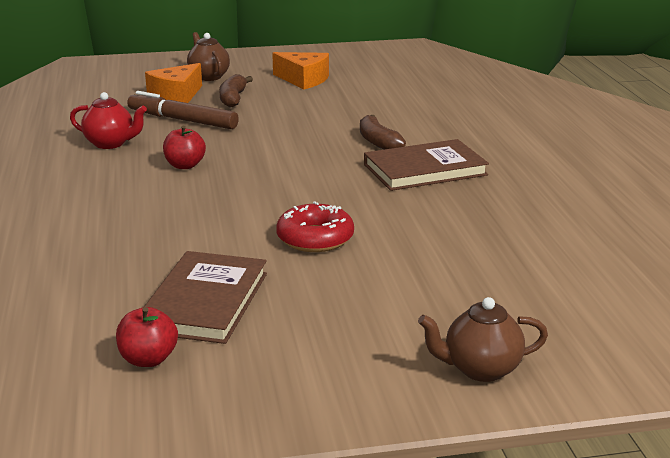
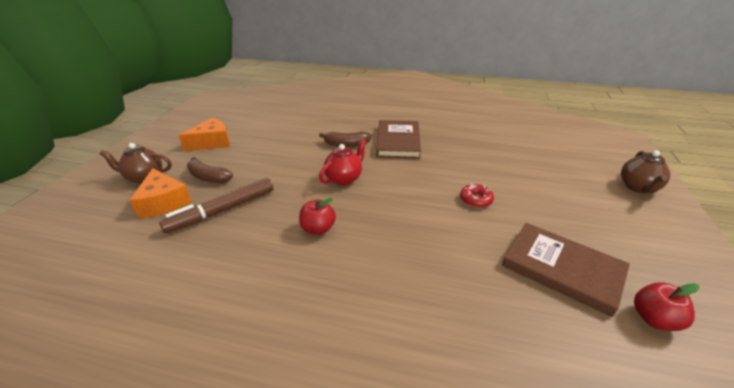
camera: 65 degrees left, 10 degrees up
red teapot [70,92,147,149] -> red teapot moved to [319,139,367,186]
red donut [276,201,354,252] -> red donut [460,183,494,208], size x0.64

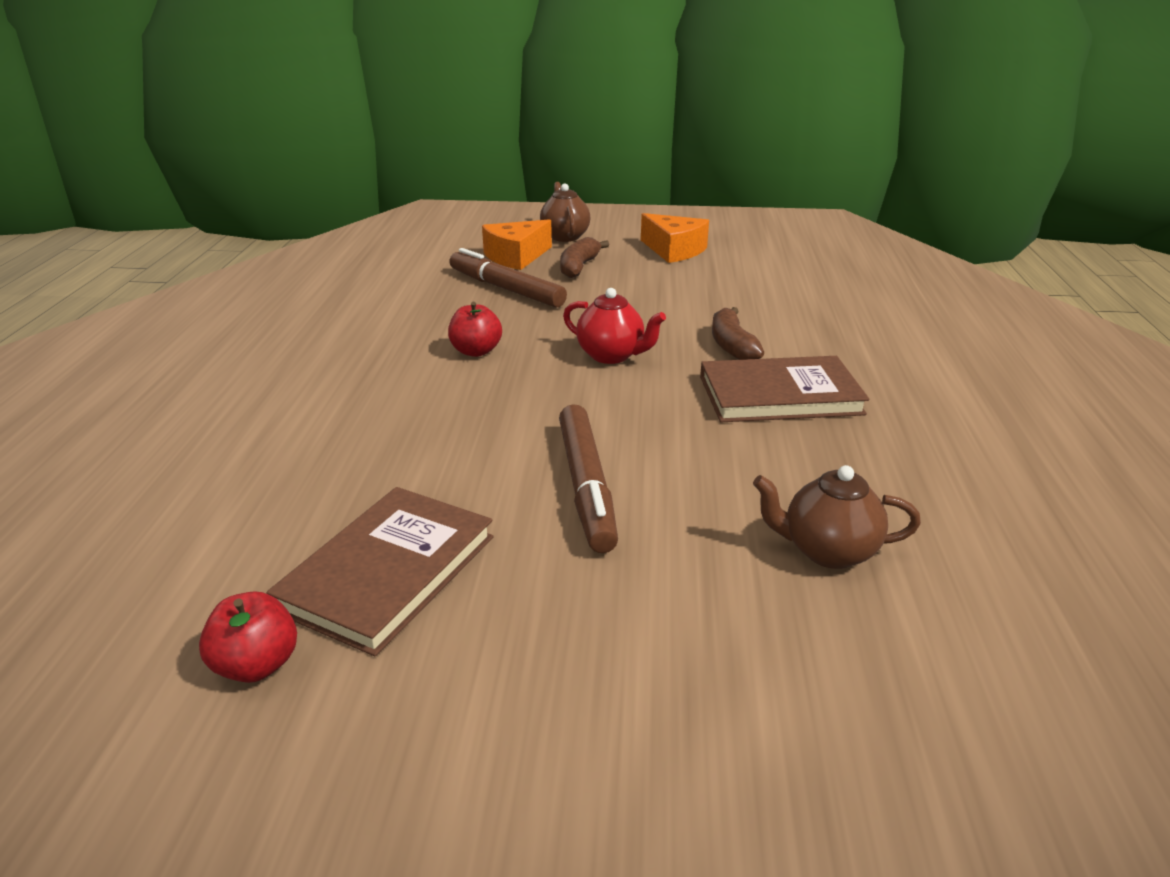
camera: 80 degrees right, 5 degrees down
red donut [460,183,494,208] -> brown marker [559,404,618,553]
brown teapot [621,150,670,193] -> brown teapot moved to [753,465,921,569]

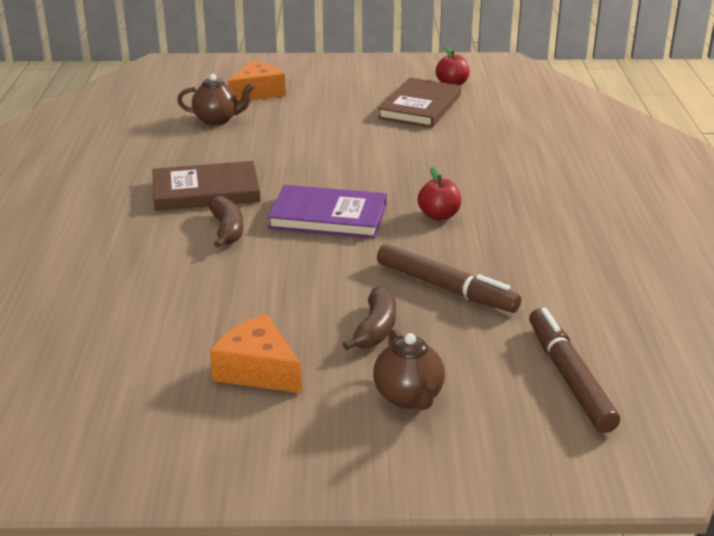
camera: 175 degrees right, 0 degrees up
orange cheese [482,219,552,270] -> orange cheese moved to [228,60,286,101]
brown marker [559,404,618,553] -> brown marker moved to [529,308,620,433]
red teapot [563,288,666,364] -> purple book [267,185,387,238]

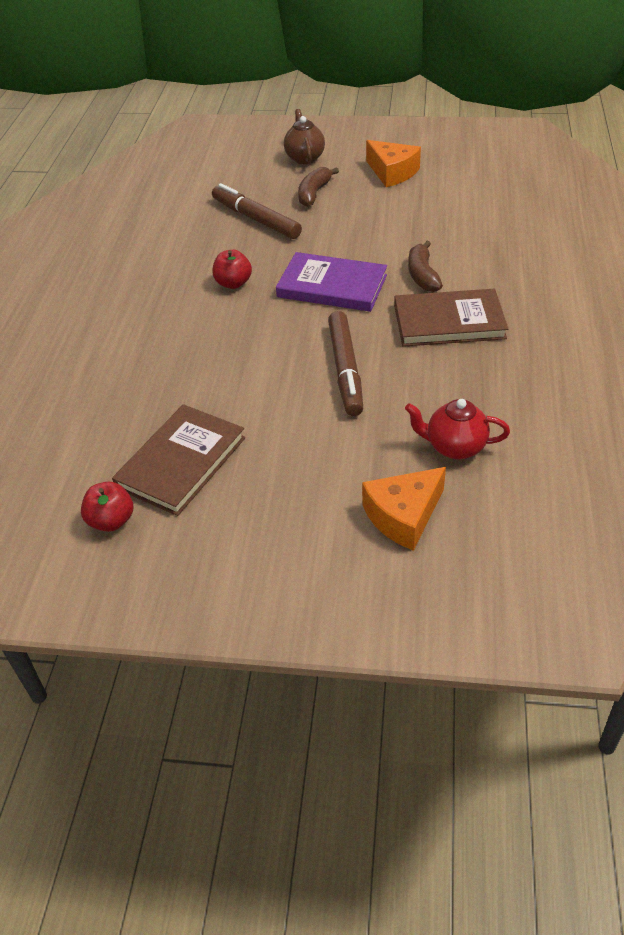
camera: 170 degrees left, 15 degrees up
brown teapot [177,74,255,125] -> red teapot [405,399,510,459]
brown marker [529,308,620,433] -> brown marker moved to [328,311,363,416]

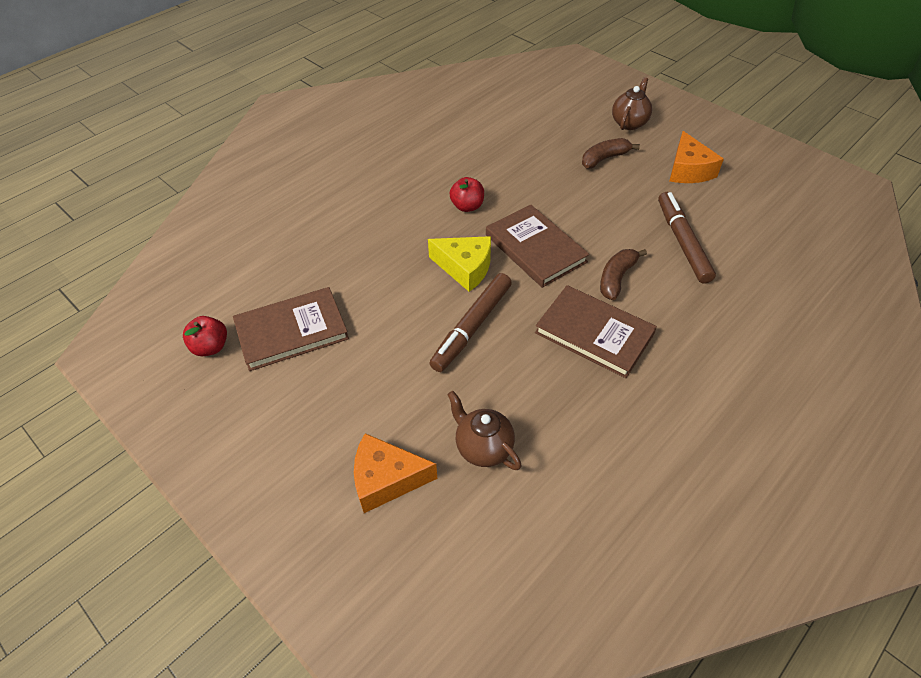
camera: 35 degrees right, 5 degrees up
brown marker [212,183,302,239] -> brown marker moved to [658,192,716,284]
purple book [276,252,387,312] -> brown book [486,205,589,288]
red teapot [405,399,510,459] -> brown teapot [447,391,522,470]
none -> yellow cheese [428,236,491,292]

